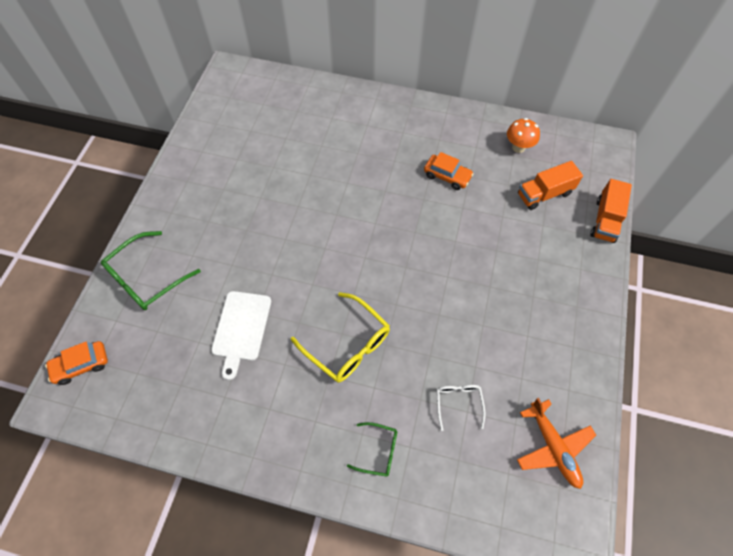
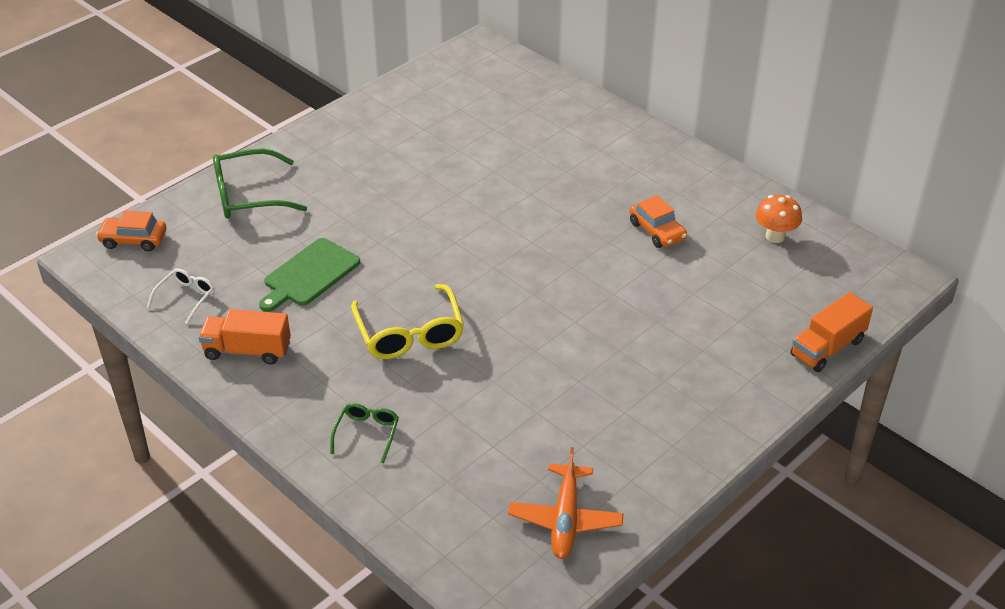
camera: 30 degrees right, 20 degrees down
white cutting board [211,291,271,380] -> green cutting board [259,238,360,312]
green glasses [347,422,397,477] -> green glasses turned 120 degrees counterclockwise [330,403,399,463]
white glasses [437,385,485,431] -> white glasses moved to [147,268,215,324]
orange truck [518,161,583,210] -> orange truck moved to [199,309,291,365]

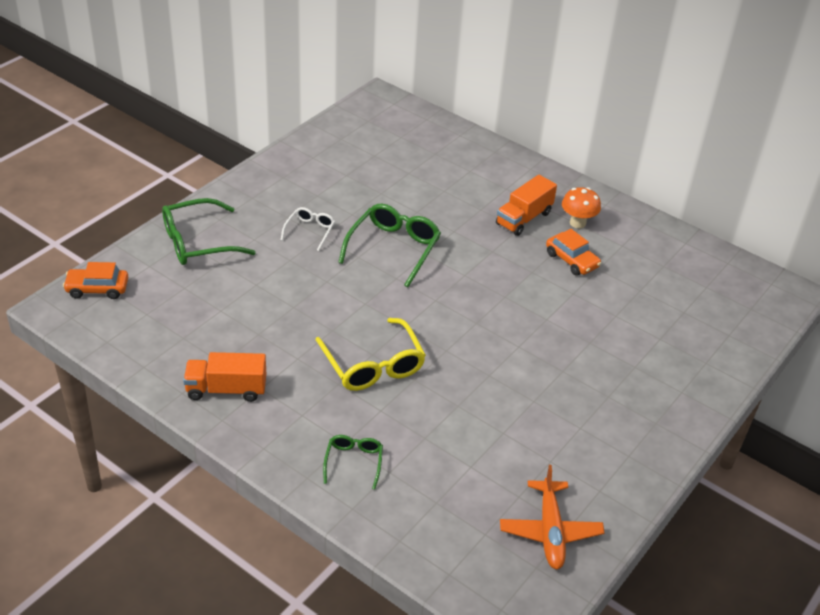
camera: 10 degrees left, 0 degrees up
white glasses [147,268,215,324] -> white glasses moved to [280,207,335,251]
green cutting board [259,238,360,312] -> none
orange mushroom [756,195,802,243] -> orange mushroom moved to [562,187,601,228]
orange truck [790,292,873,372] -> orange truck moved to [496,175,557,236]
none -> green glasses [338,204,441,287]

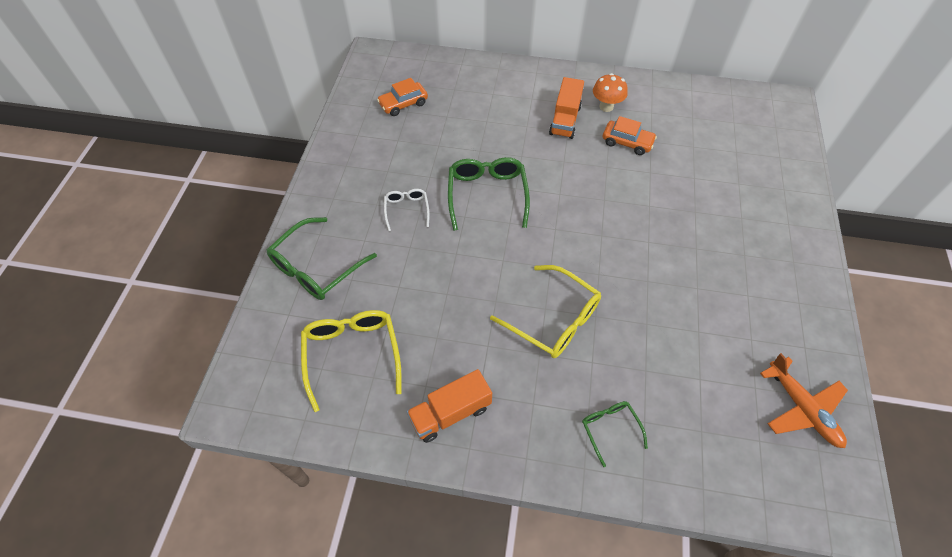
camera: 25 degrees left, 15 degrees up
orange car [63,262,128,299] -> orange car moved to [377,78,428,116]
none -> yellow glasses [301,310,402,412]

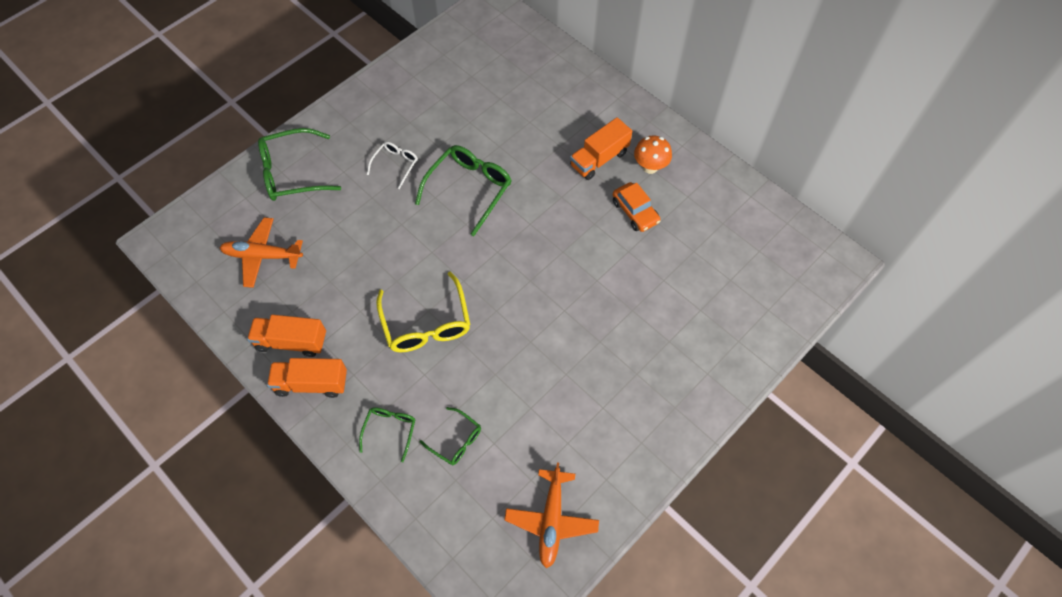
camera: 35 degrees right, 5 degrees up
yellow glasses [301,310,402,412] -> orange plane [219,217,303,288]
orange car [377,78,428,116] -> none
none -> orange truck [267,358,347,398]
none -> green glasses [420,407,481,465]

